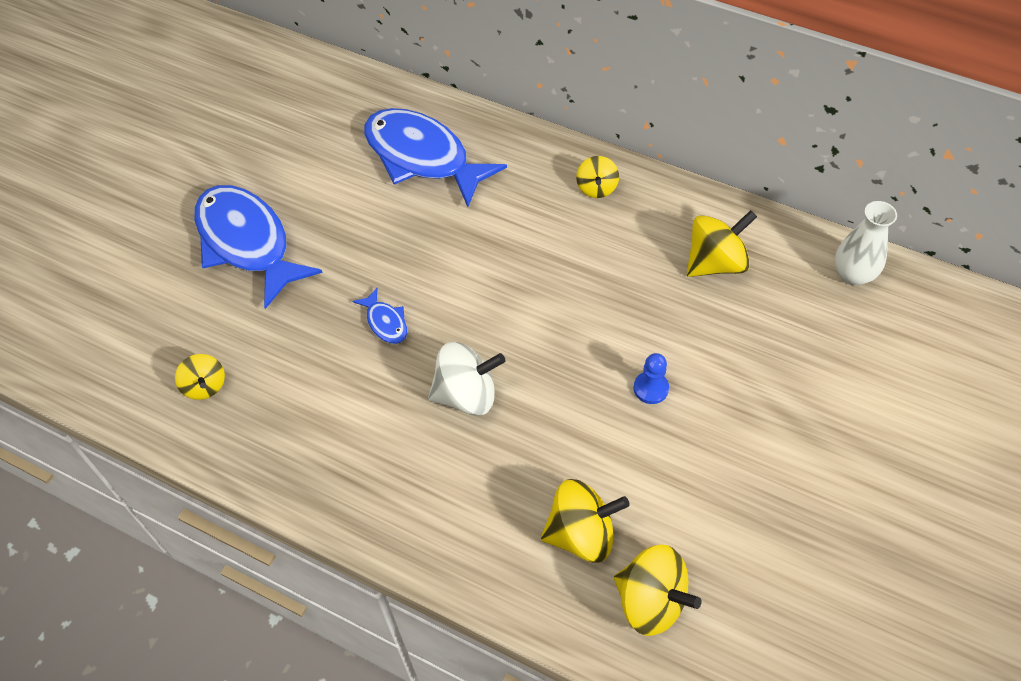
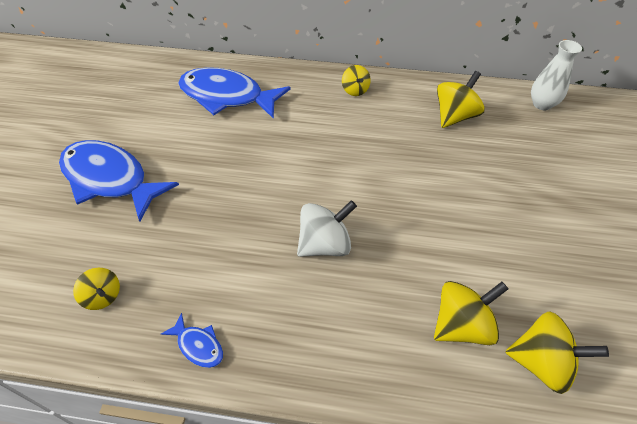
camera: 20 degrees left, 5 degrees down
blue fish [352,288,407,344] -> blue fish moved to [161,313,223,368]
blue pawn [633,353,669,404] -> none

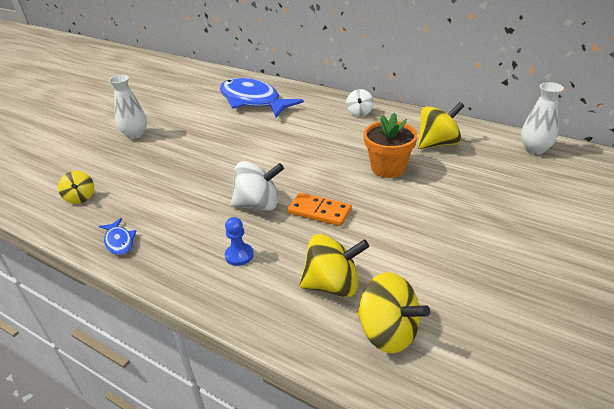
camera: 25 degrees right, 15 degrees down
blue fish [59,140,179,222] -> white vase [109,75,147,139]
yellow spinning top [342,65,371,96] -> white spinning top [346,89,374,117]
none -> blue pawn [225,217,254,266]
none -> orange domino [288,193,352,226]
none -> orange flower pot [363,113,418,178]

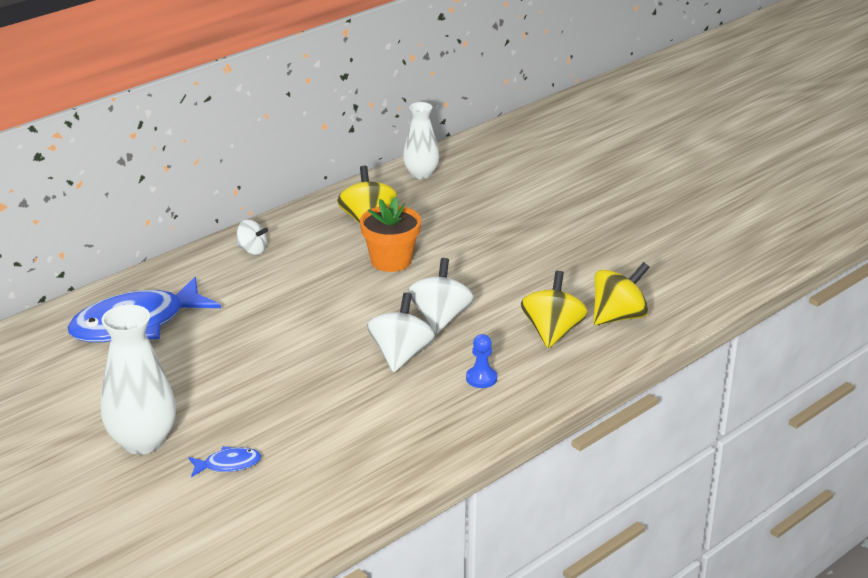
camera: 75 degrees left, 5 degrees down
yellow spinning top [58,171,94,204] -> none
blue fish [99,218,136,255] -> blue fish moved to [188,446,261,477]
white vase [109,75,147,139] -> white vase [101,304,176,455], size x1.53
orange domino [288,193,352,226] -> white spinning top [408,258,474,334]

